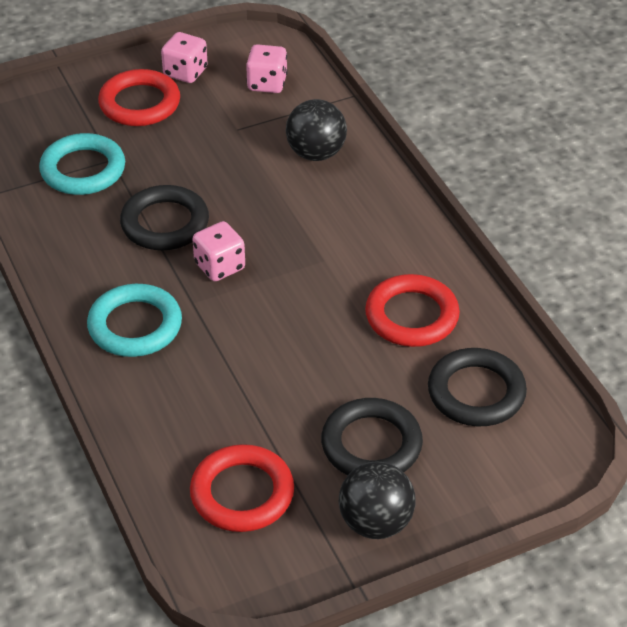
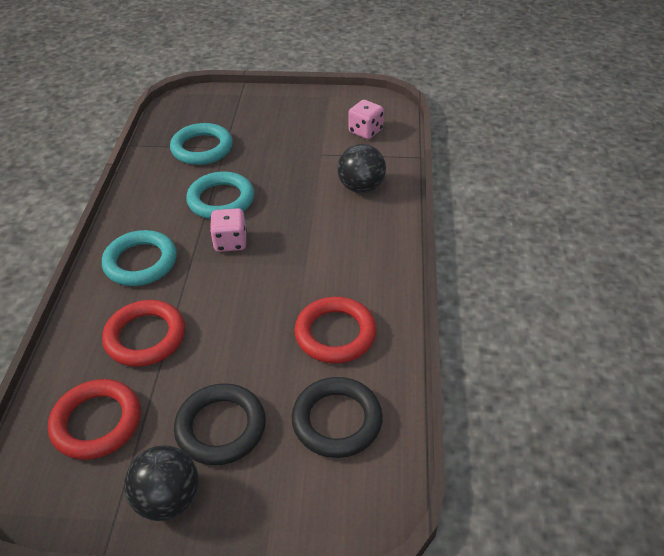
camera: 30 degrees right, 0 degrees up
red ring [98,69,180,126] -> red ring moved to [102,300,185,367]
black ring [120,185,209,250] -> turquoise ring [186,171,254,219]
pink dice [161,32,208,83] -> none

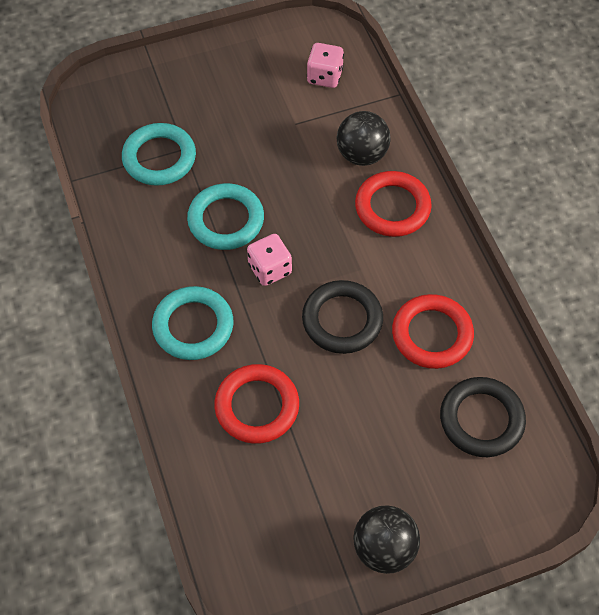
camera: 25 degrees left, 15 degrees up
red ring [48,379,141,460] -> red ring moved to [355,171,432,237]
black ring [174,383,266,465] -> black ring moved to [302,280,383,354]

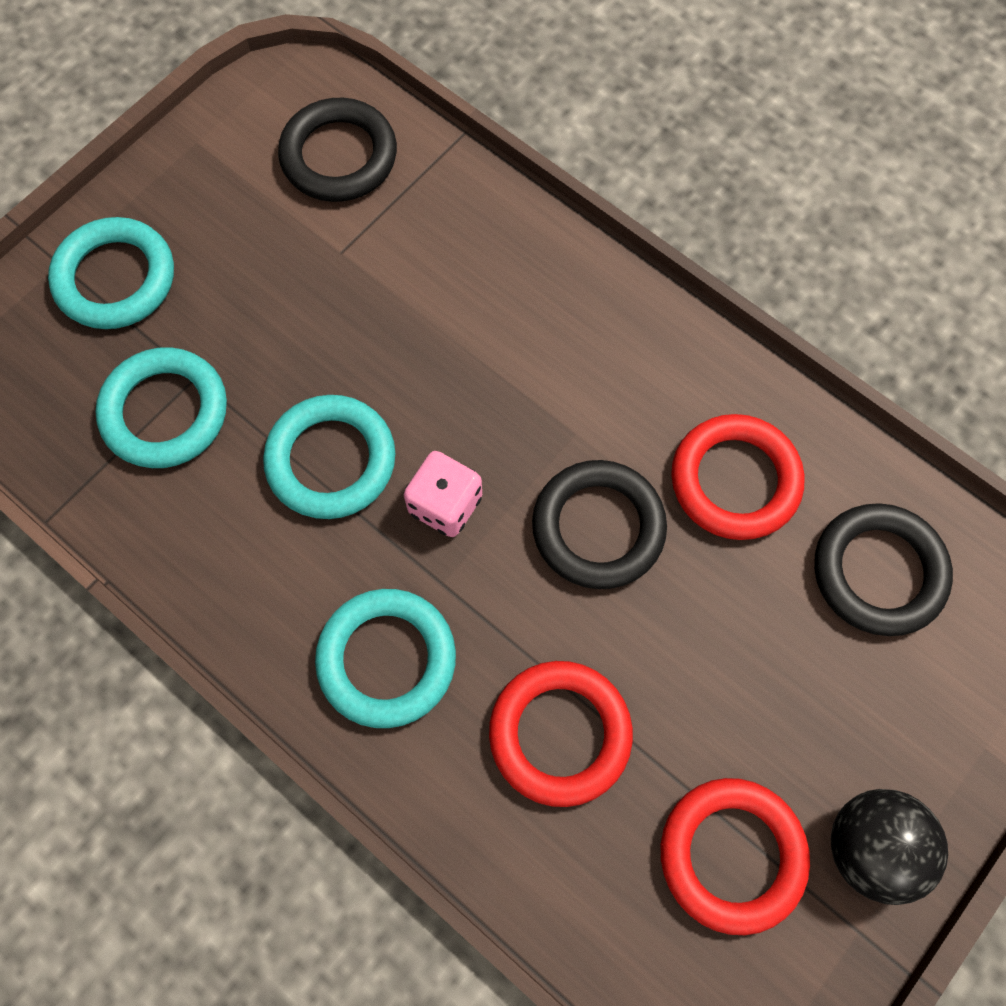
camera: 30 degrees left, 10 degrees up
pink dice [307,43,344,88] -> black ring [278,98,397,202]
black ball [337,111,391,166] -> none
red ring [355,171,432,237] -> red ring moved to [661,778,810,935]
none -> turquoise ring [48,217,174,329]

